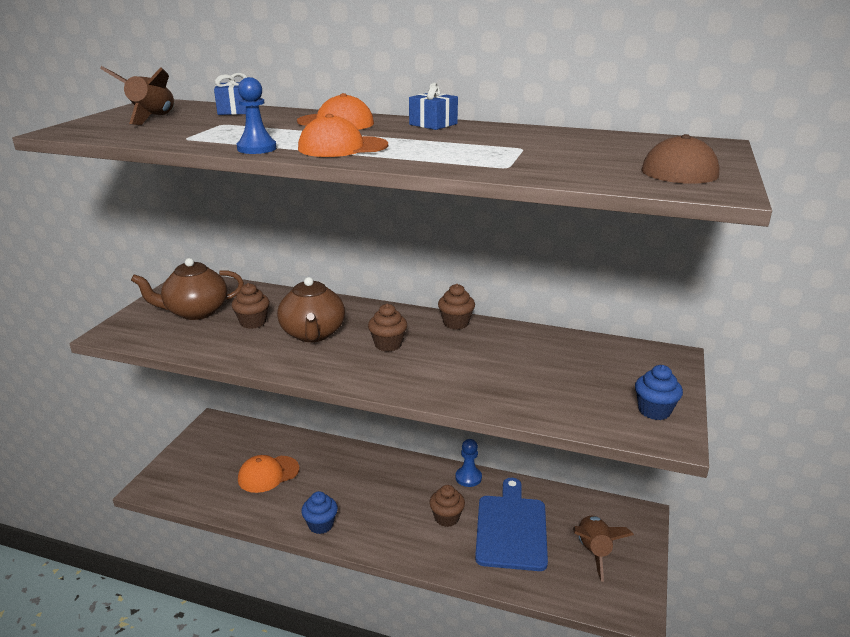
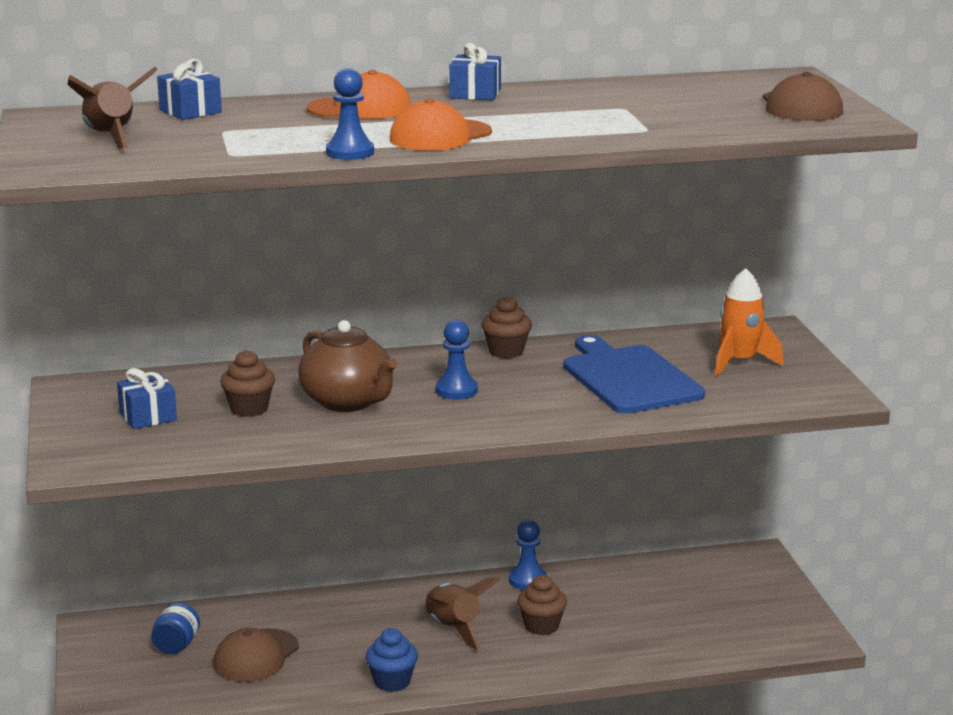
camera: 30 degrees left, 5 degrees down
brown teapot [131,258,244,320] -> blue gift [117,368,177,429]
orange cap [238,455,299,493] -> brown cap [214,628,299,682]
brown cupcake [368,304,407,352] -> blue pawn [435,320,478,400]
blue cutting board [475,478,548,571] -> blue cutting board moved to [563,335,705,414]
brown rocket [573,516,634,582] -> brown rocket moved to [425,577,501,651]
blue cupcake [635,365,683,420] -> none
none -> blue jar [151,602,200,654]
none -> orange rocket [715,268,784,376]

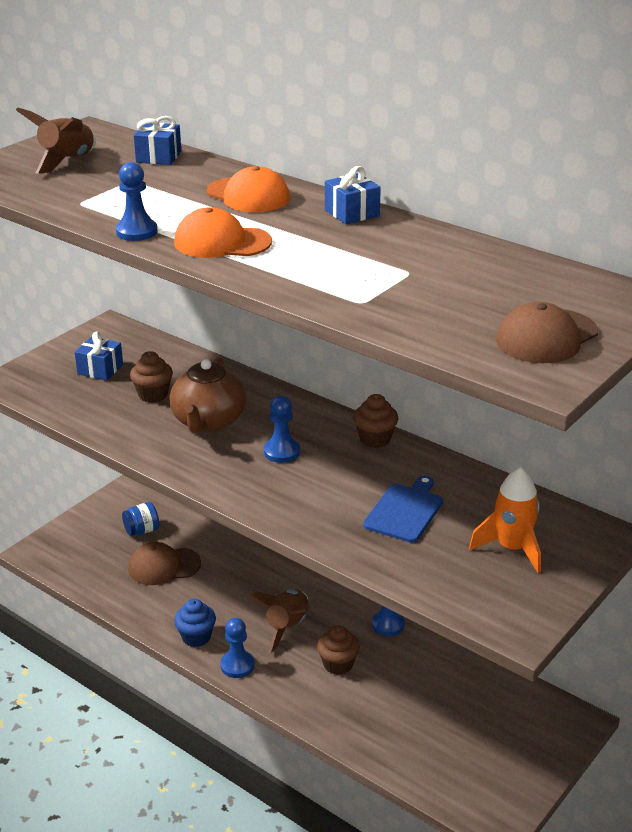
camera: 50 degrees right, 10 degrees up
blue cutting board [563,335,705,414] -> blue cutting board [363,476,443,543], size x0.63
none -> blue pawn [220,618,255,678]

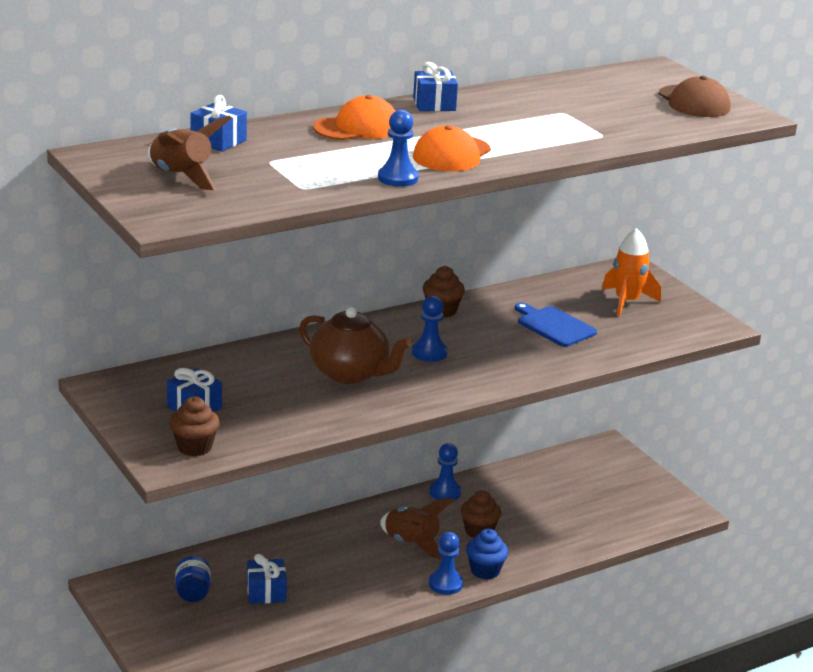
camera: 70 degrees left, 5 degrees down
brown cap [128,542,201,585] -> blue gift [247,554,287,604]
brown cupcake [130,351,173,403] -> brown cupcake moved to [170,397,220,456]
blue cupcake [174,599,216,647] -> blue cupcake moved to [466,529,508,580]

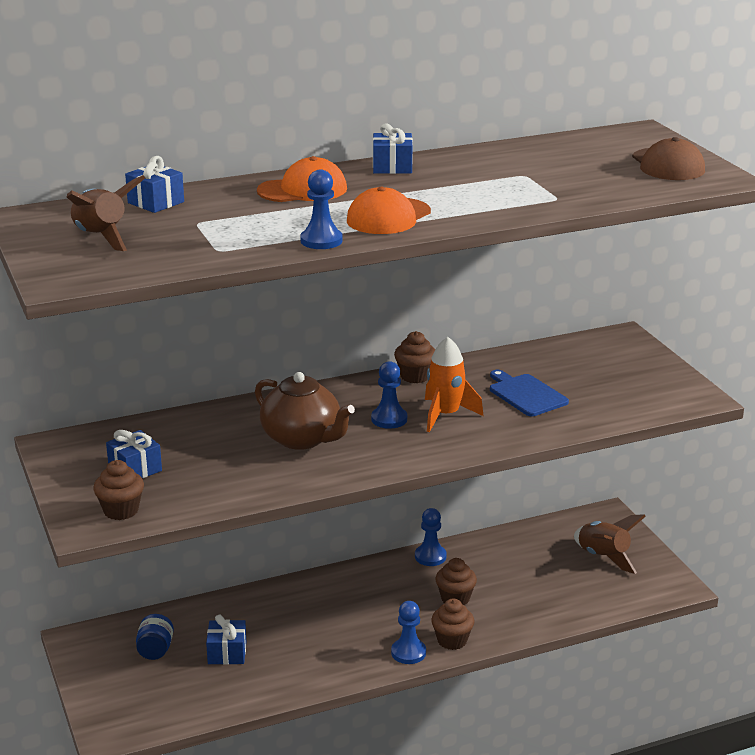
camera: 10 degrees right, 0 degrees up
brown rocket [380,498,454,559] -> brown rocket moved to [574,514,646,574]
blue cupcake [466,529,508,580] -> brown cupcake [431,599,474,650]
orange rocket [602,228,661,317] -> orange rocket moved to [425,337,484,432]

